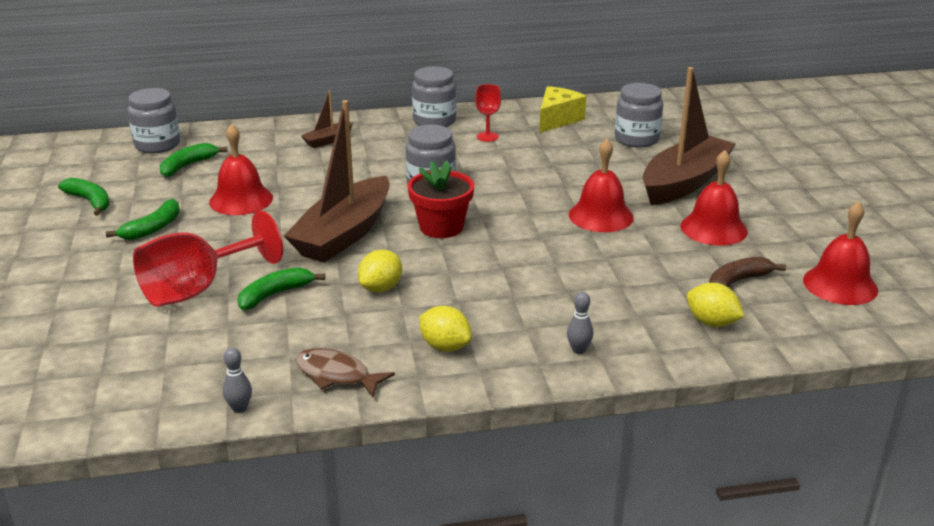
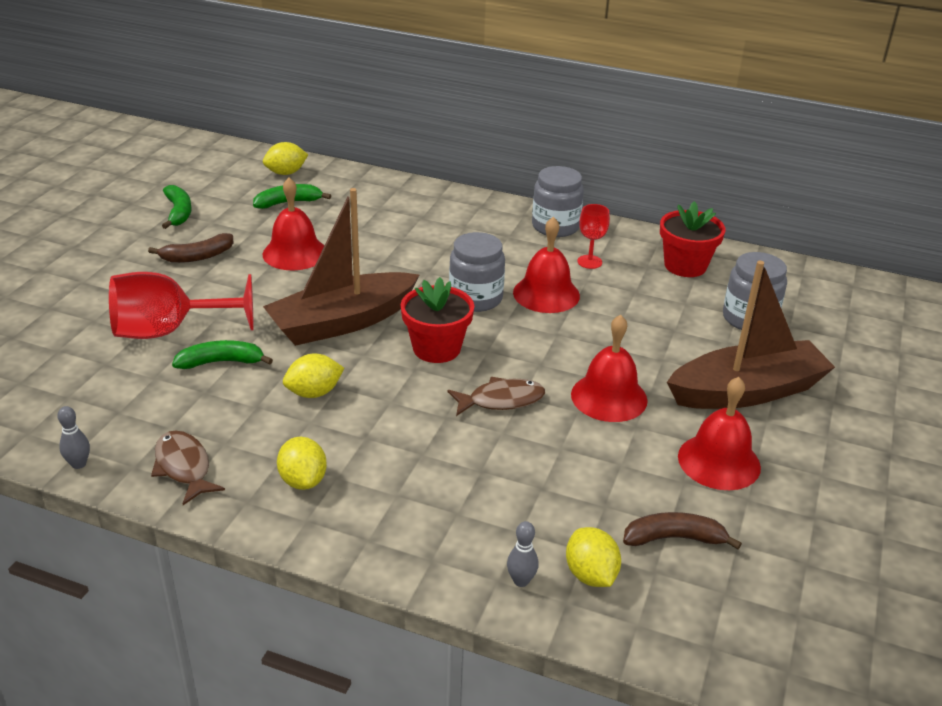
camera: 30 degrees right, 5 degrees up
green banana [106,199,180,240] -> brown banana [148,233,234,263]
grey jar [128,88,180,153] -> yellow lemon [263,142,308,175]
brown boat [301,90,353,148] -> none
yellow cheese [539,86,586,133] -> red flower pot [660,201,726,277]
grey bowling pin [567,292,594,354] -> grey bowling pin moved to [507,521,539,587]
red bell [803,201,878,305] -> red bell moved to [513,217,580,313]
none -> brown fish [447,377,545,416]

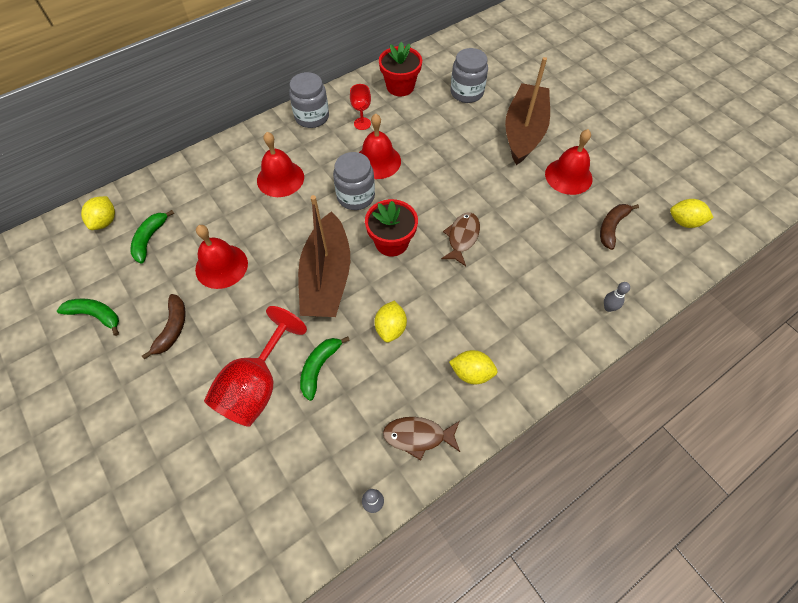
camera: 55 degrees left, 25 degrees up
yellow lemon [566,527,621,587] -> yellow lemon moved to [670,199,714,228]
red bell [571,315,648,422] -> red bell moved to [257,132,304,197]

